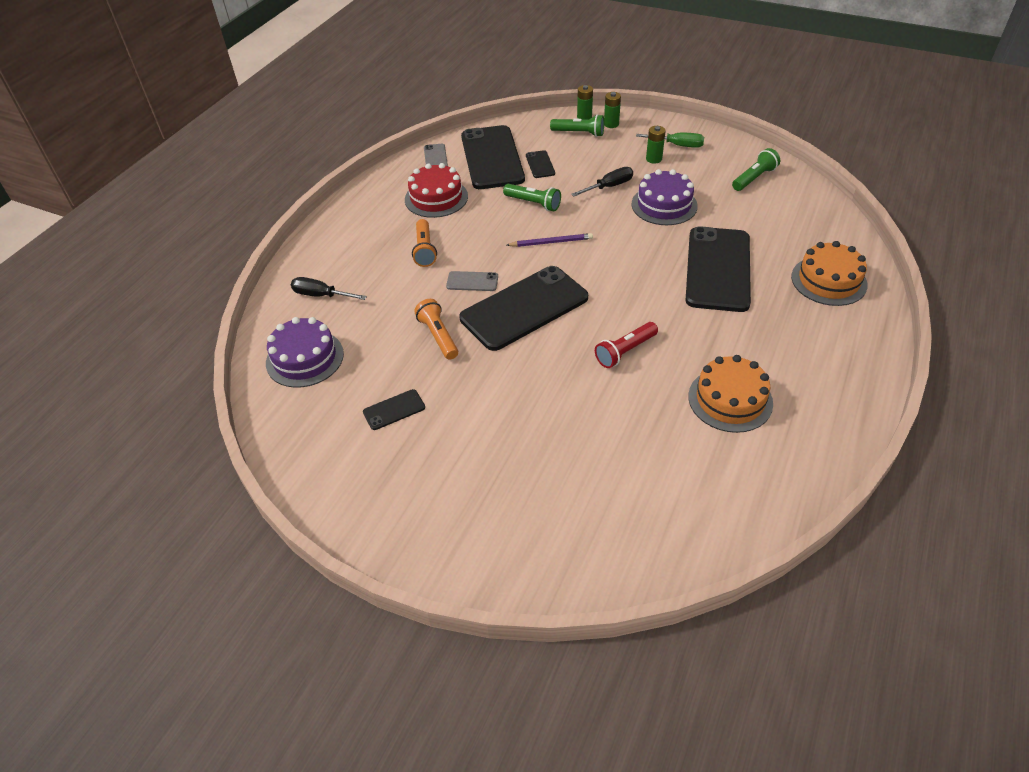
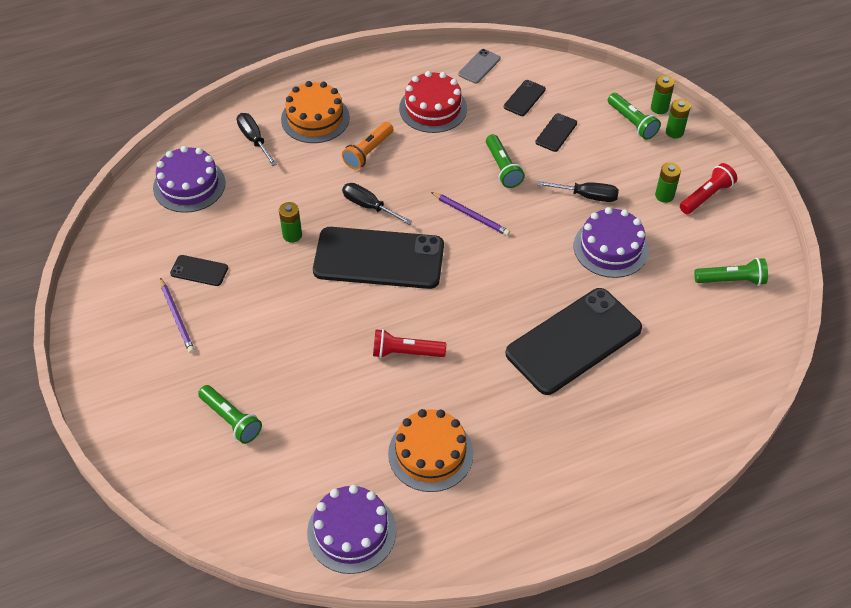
camera: 40 degrees right, 5 degrees up
orange flashlight [414,299,458,360] -> green battery [279,202,302,243]
grey phone [446,271,498,291] -> black screwdriver [342,183,413,225]
black phone [461,125,525,189] -> black phone [504,80,546,116], size x0.42
green screwdriver [636,132,704,148] -> red flashlight [680,163,737,214]
orange cake [791,241,868,306] -> orange cake moved to [281,81,350,143]
none -> purple pencil [160,278,195,353]
none -> green flashlight [198,385,262,444]
none -> purple cake [307,485,396,574]

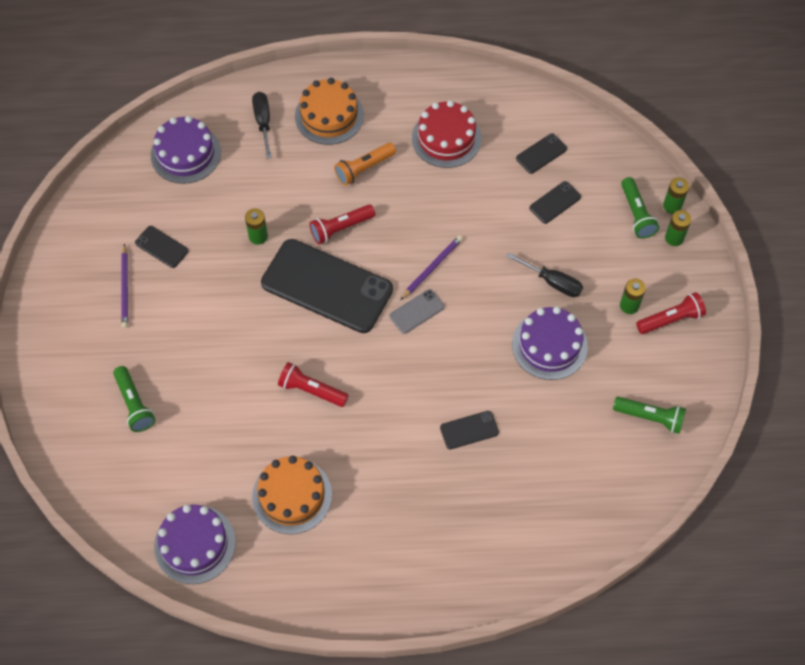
camera: 20 degrees right, 10 degrees up
black screwdriver [342,183,413,225] -> red flashlight [310,204,375,244]
purple pencil [431,192,510,236] -> purple pencil turned 105 degrees counterclockwise [400,235,463,300]
grey phone [458,49,501,84] -> grey phone moved to [390,289,445,334]
green flashlight [486,134,525,188] -> none
black phone [506,288,642,395] -> black phone [440,411,499,449], size x0.42

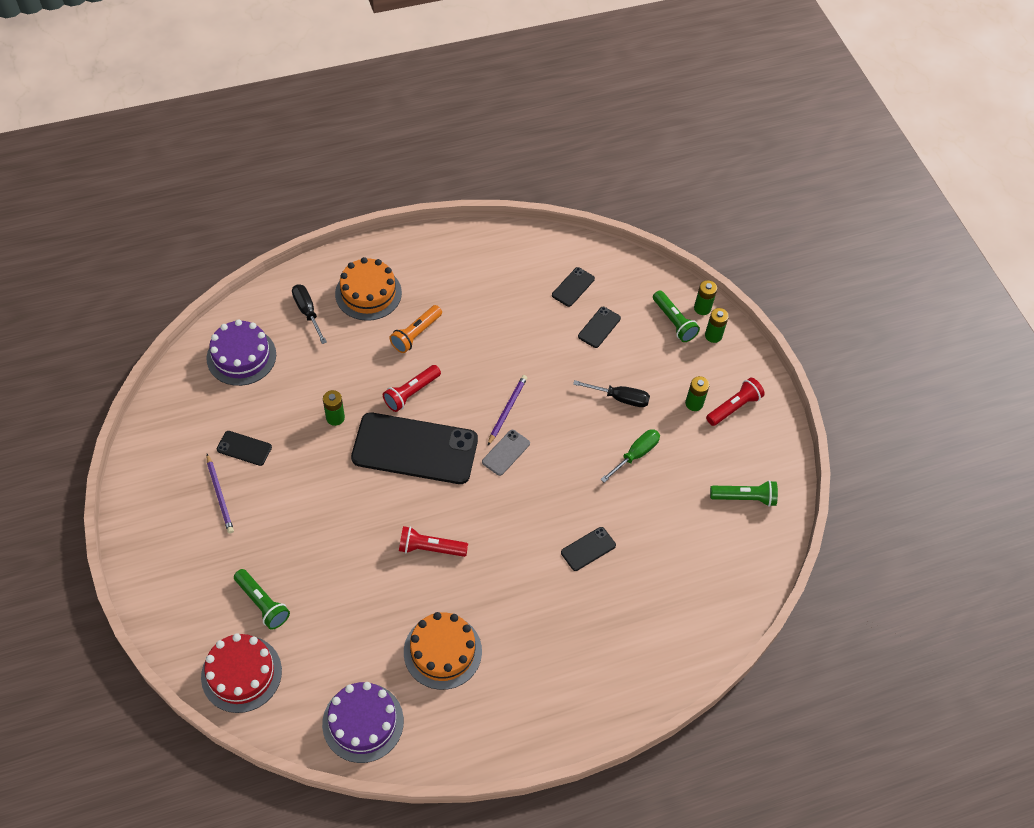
camera: 20 degrees left, 5 degrees down
red cake [412,100,482,168] -> red cake moved to [201,633,282,713]
purple cake [512,307,588,380] -> green screwdriver [600,429,660,483]

